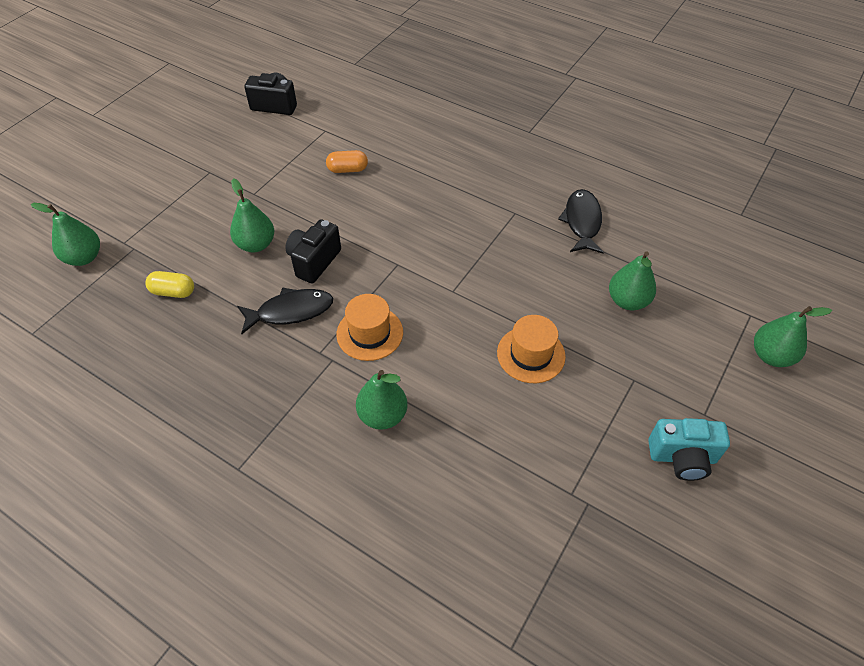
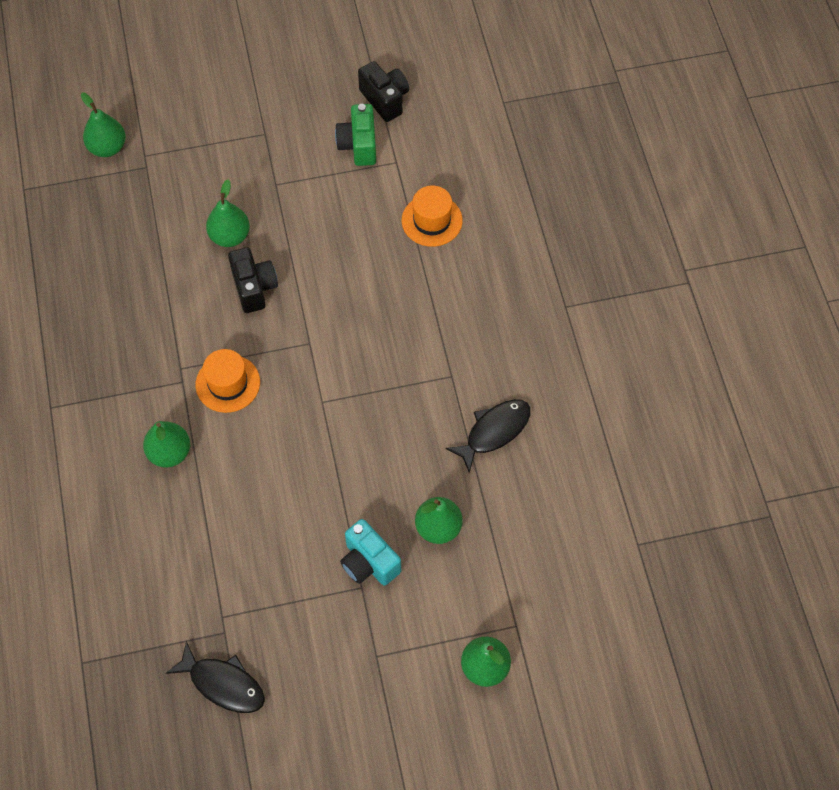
camera: 45 degrees right, 10 degrees up
yellow capsule [145,271,194,298] -> none
black fish [237,287,333,334] -> black fish moved to [166,641,265,713]
black camera [285,219,341,284] -> black camera turned 90 degrees clockwise [228,247,278,313]
orange capsule [326,150,368,173] -> none
orange hat [497,315,566,383] -> orange hat moved to [402,185,463,247]
turquoise camera [648,418,730,481] -> turquoise camera moved to [340,519,401,586]
none -> green camera [335,104,376,166]

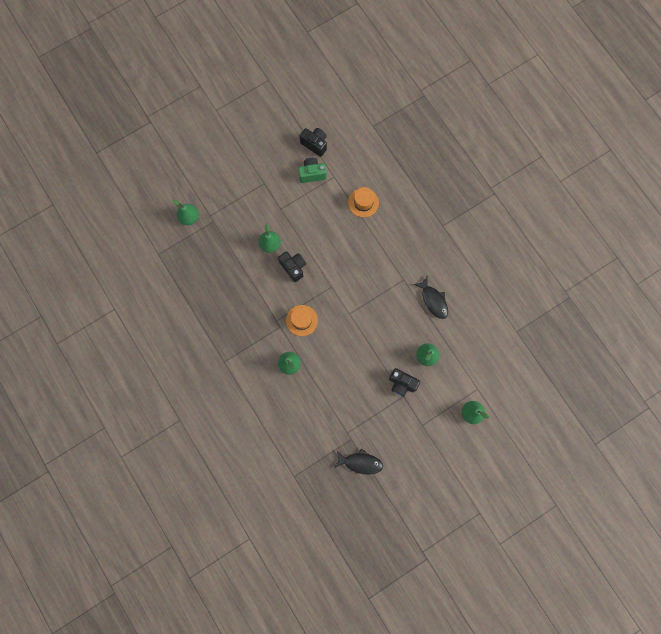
camera: 20 degrees left, 15 degrees up
green camera [335,104,376,166] -> green camera turned 105 degrees clockwise [298,158,327,183]
turquoise camera [340,519,401,586] -> black camera [389,368,420,397]
black fish [446,399,531,473] -> black fish turned 120 degrees clockwise [413,276,448,319]

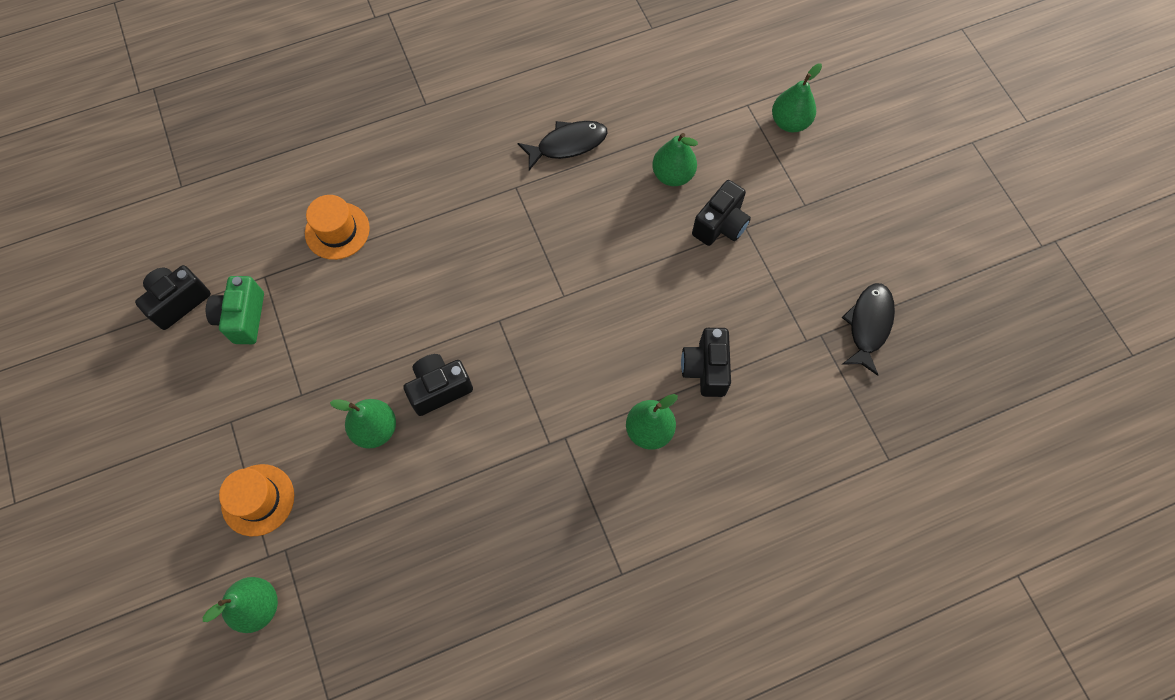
camera: 80 degrees left, 10 degrees down
orange hat [286,305,318,336] -> orange hat moved to [219,464,294,536]
none -> black camera [681,328,731,397]

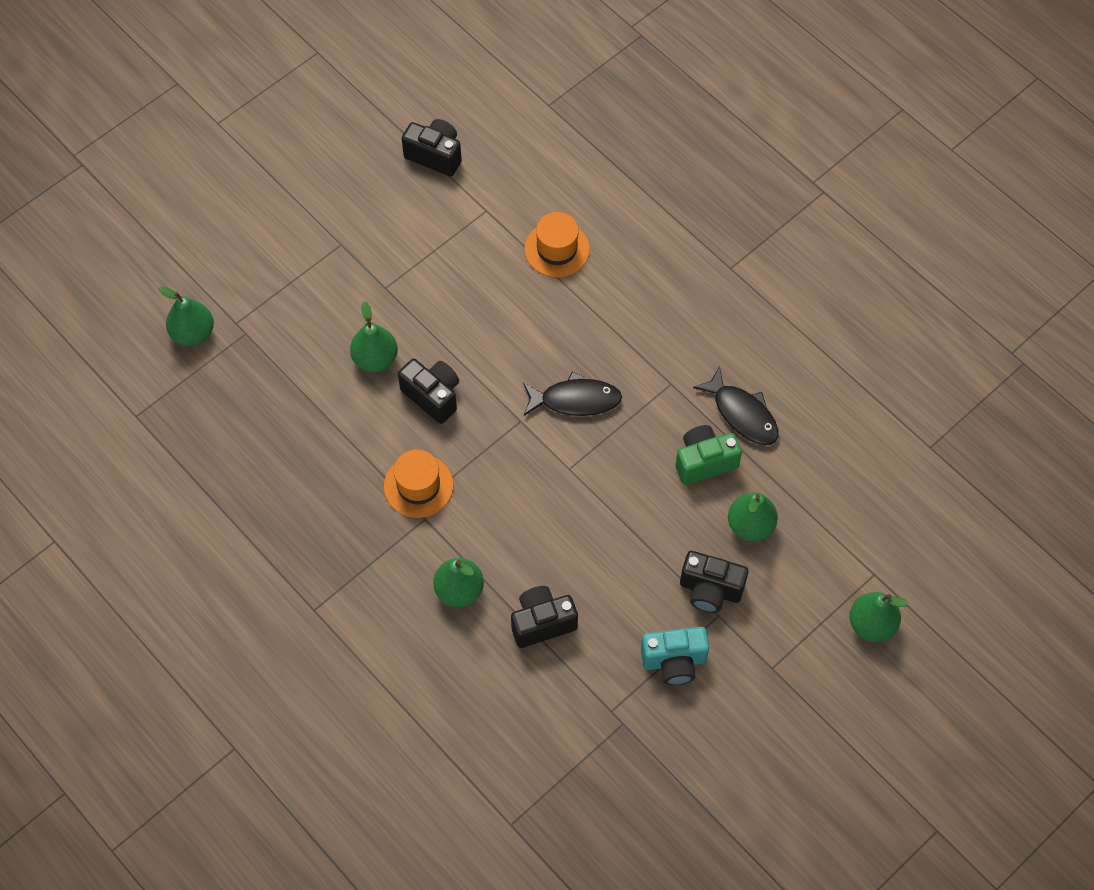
camera: 70 degrees right, 5 degrees down
green camera [206,276,264,344] -> green camera moved to [675,425,742,485]
orange hat [219,464,294,536] -> orange hat moved to [384,450,454,518]
black fish [842,283,895,376] -> black fish moved to [523,372,622,416]
none -> turquoise camera [641,627,709,685]

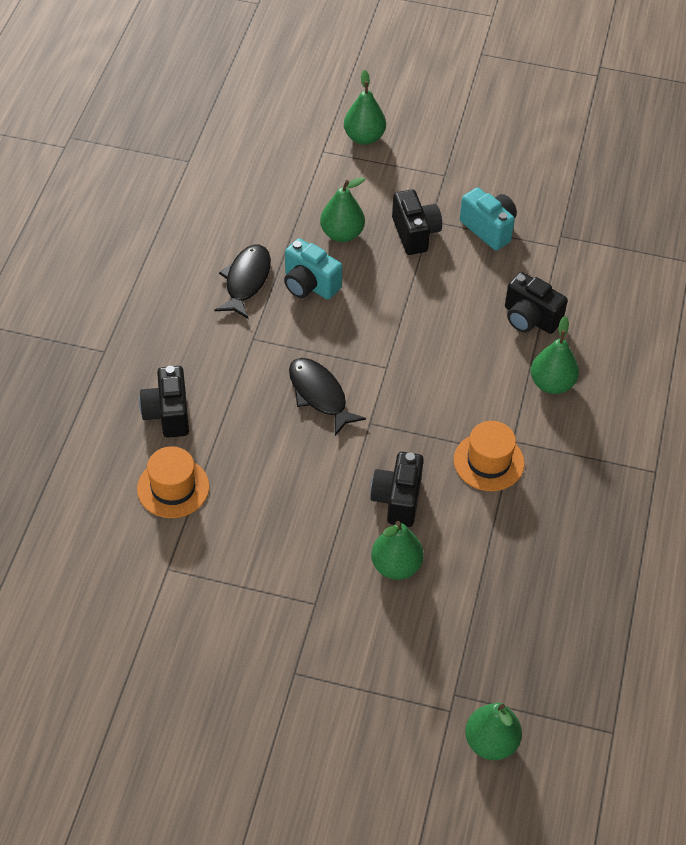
camera: 125 degrees left, 10 degrees down
black camera [402,119,462,177] -> black camera moved to [139,366,189,438]
green camera [675,425,742,485] -> turquoise camera [284,238,342,300]

